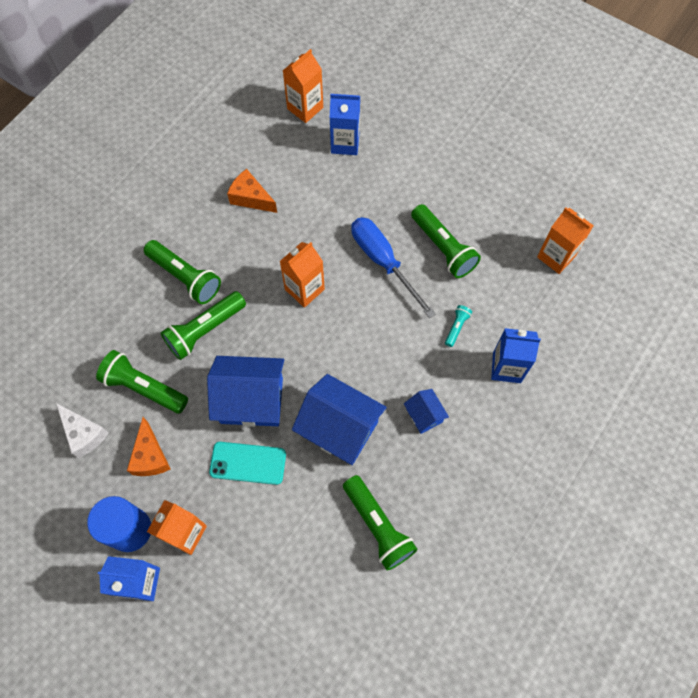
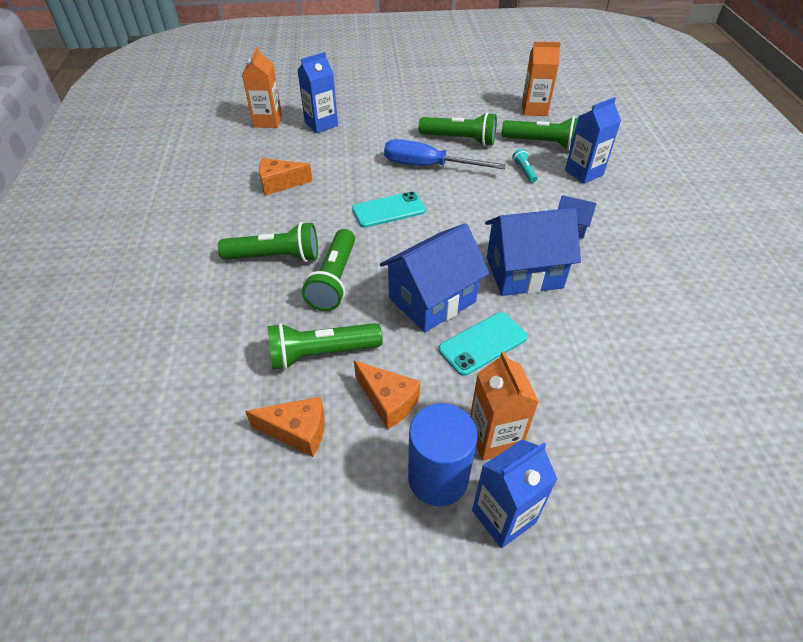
camera: 40 degrees left, 20 degrees down
white cheese [56,403,109,458] -> orange cheese [245,397,325,457]
orange carton [279,242,325,308] -> turquoise phone [352,191,426,228]
green flashlight [343,475,418,571] -> green flashlight moved to [502,117,578,151]

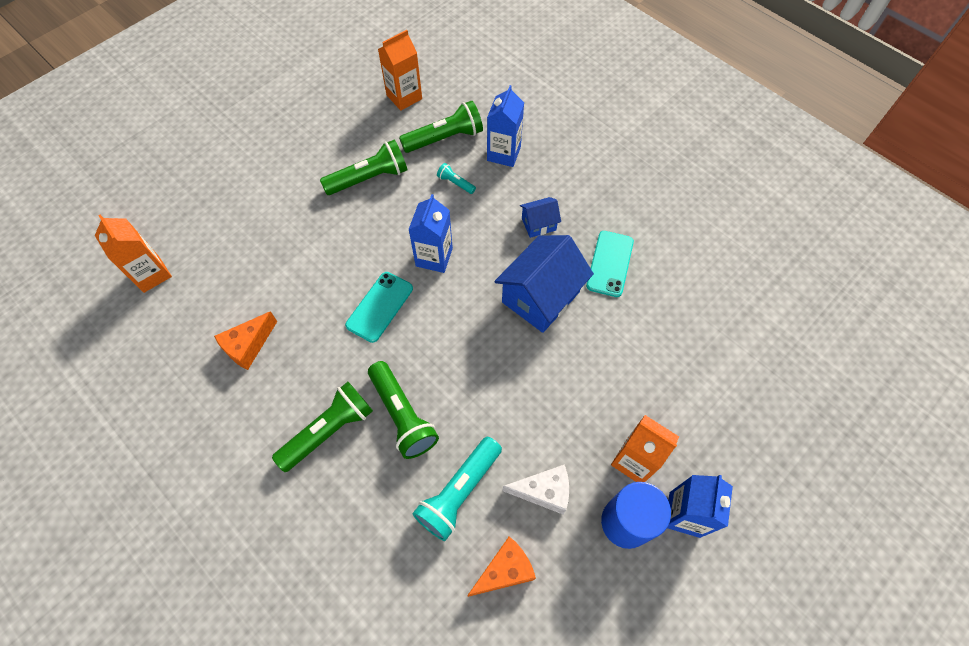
camera: 40 degrees left, 15 degrees up
green flashlight [267,323,383,370] -> turquoise flashlight [413,437,502,541]
blue carton [297,52,338,133] -> blue carton moved to [408,194,453,273]
orange cheese [354,360,421,429] -> white cheese [503,464,569,514]
blue house [380,223,490,332] -> none
blue screwdriver [384,139,506,169] -> none
turquoise phone [438,312,528,376] -> turquoise phone moved to [586,231,634,297]

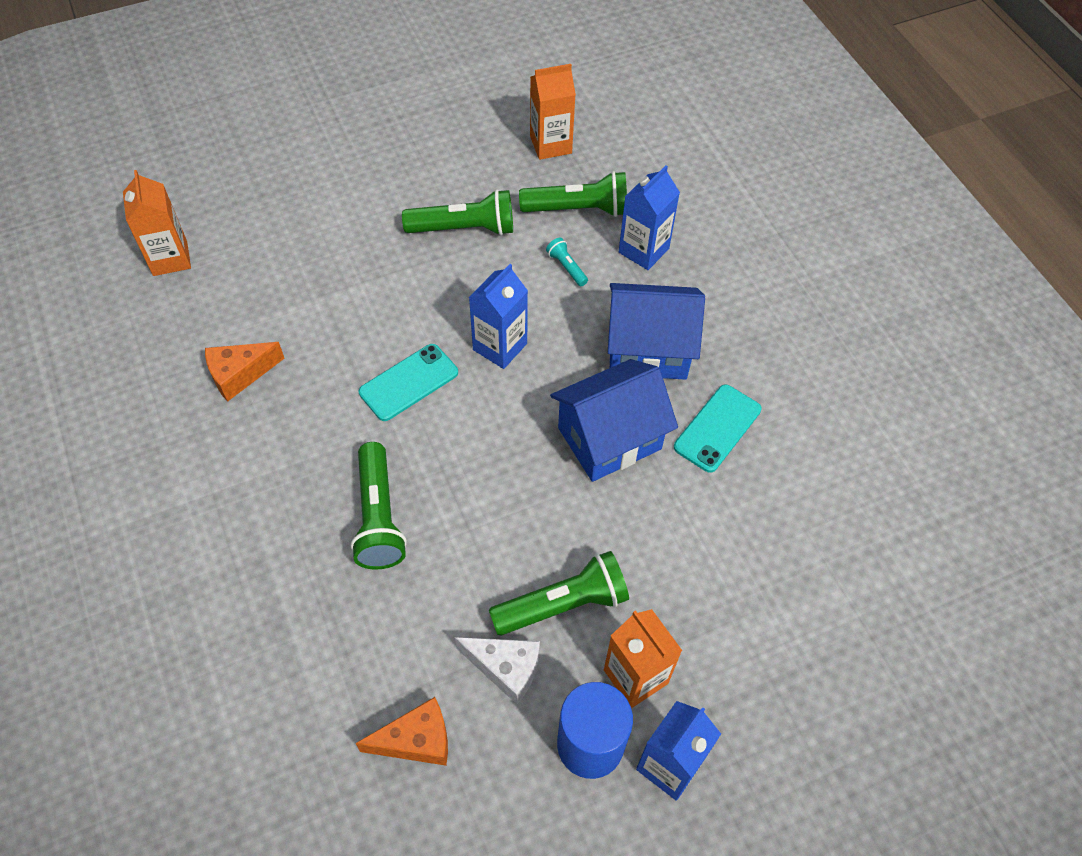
camera: 20 degrees right, 5 degrees down
green flashlight [272,382,373,472] -> green flashlight moved to [489,551,629,635]
turquoise flashlight [413,437,502,541] -> none
blue house [520,197,561,238] -> blue house [608,283,705,380], size x2.01

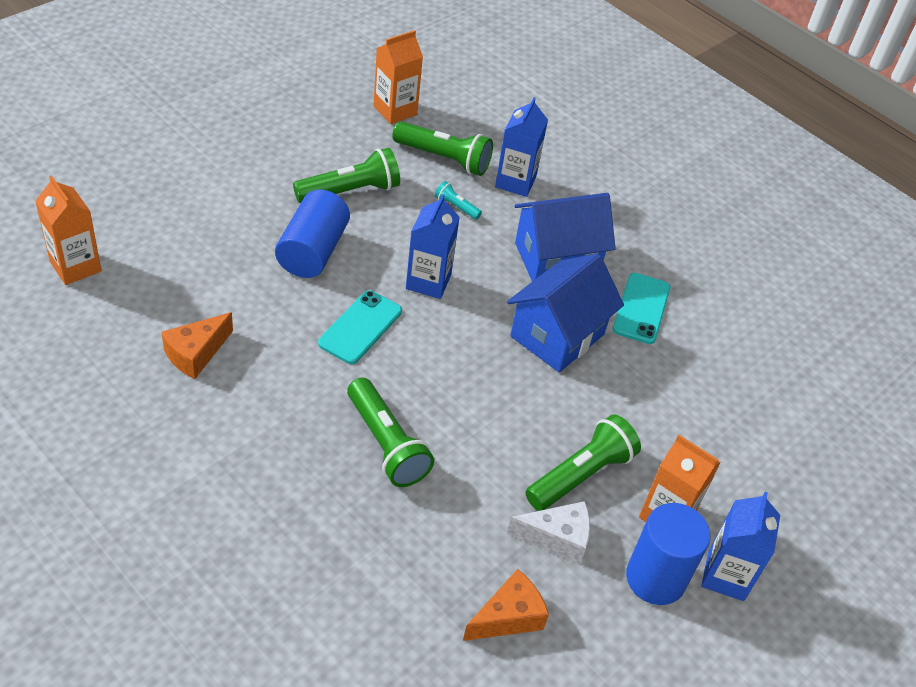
camera: 25 degrees left, 10 degrees down
green flashlight [519,171,627,217] -> green flashlight turned 45 degrees clockwise [392,121,493,176]
none -> blue cylinder [275,189,350,278]

